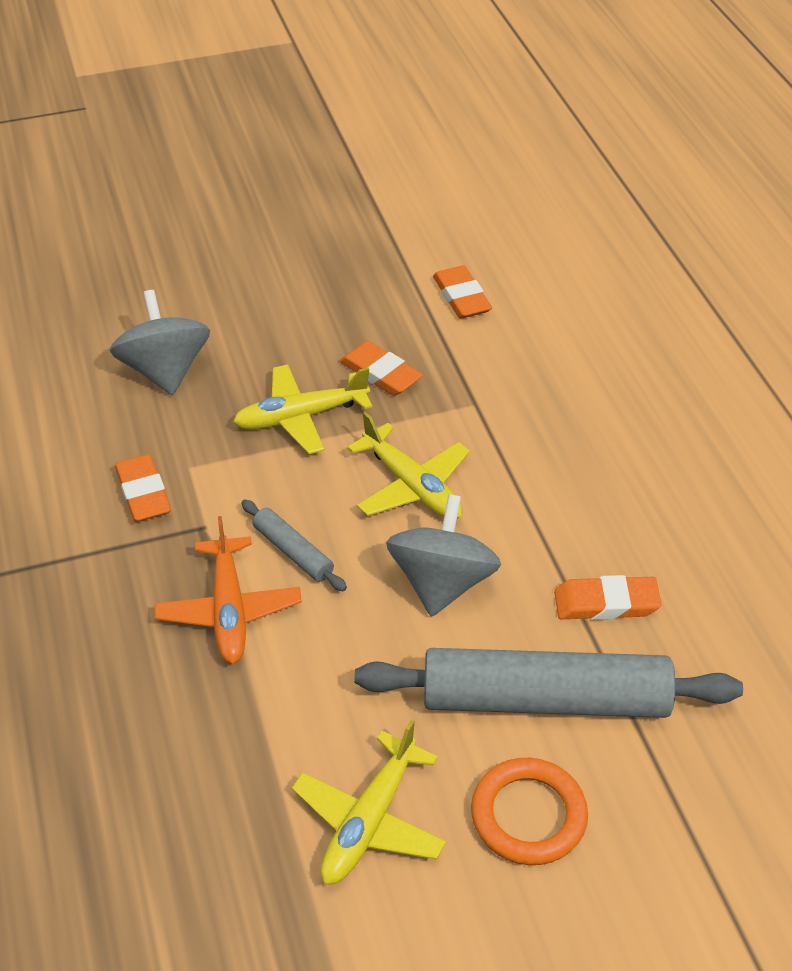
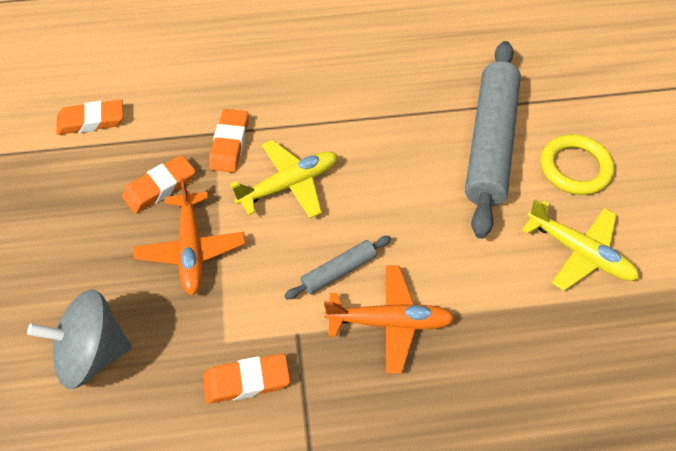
camera: 80 degrees left, 10 degrees up
yellow plane [233,364,372,454] -> orange plane [134,178,245,295]
grey spinning top [386,494,501,617] -> none
orange ring [471,758,588,865] -> yellow ring [540,134,614,195]
orange eraser [554,575,662,620] -> orange eraser moved to [209,109,249,172]

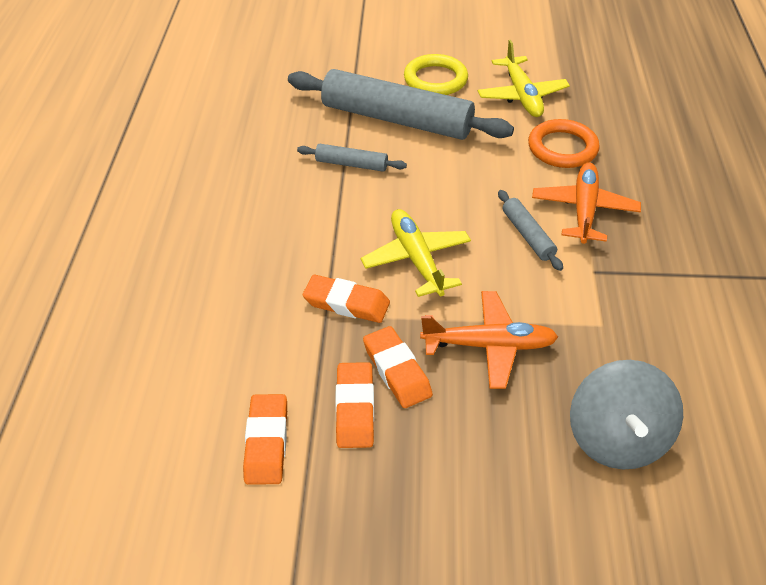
camera: 80 degrees left, 10 degrees down
orange eraser [203,354,290,404] -> orange eraser moved to [335,362,374,448]
yellow plane [522,199,639,291] -> yellow plane turned 120 degrees clockwise [478,40,570,117]
none -> grey rolling pin [297,144,407,172]
none -> orange ring [528,119,600,168]

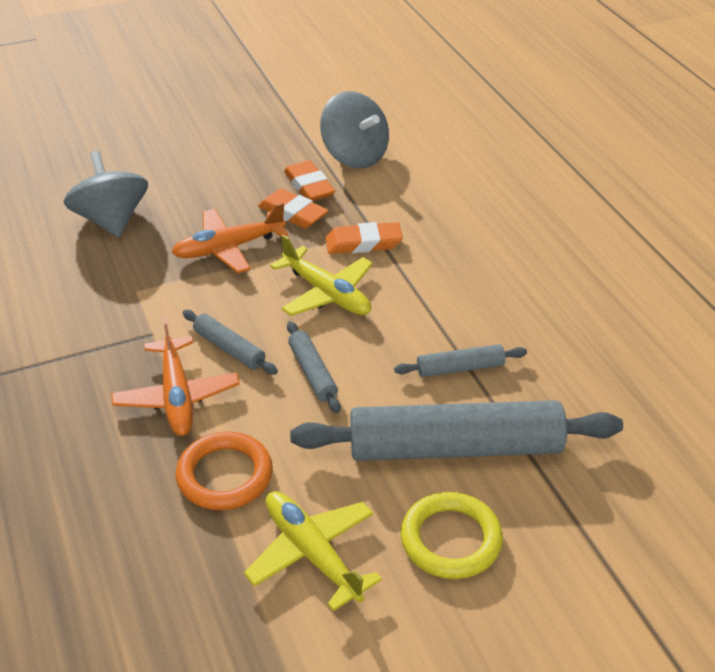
camera: 155 degrees right, 5 degrees down
orange eraser [243,394,287,485] -> grey spinning top [320,91,389,169]
none -> grey rolling pin [287,321,340,413]

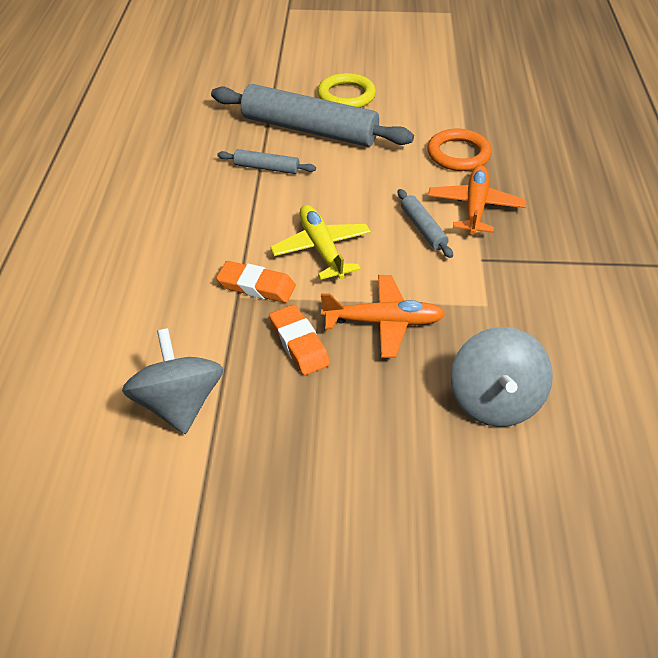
camera: 155 degrees left, 5 degrees up
yellow plane [244,491,382,611] -> none
orange eraser [284,160,335,201] -> none
grey rolling pin [287,321,340,413] -> none

